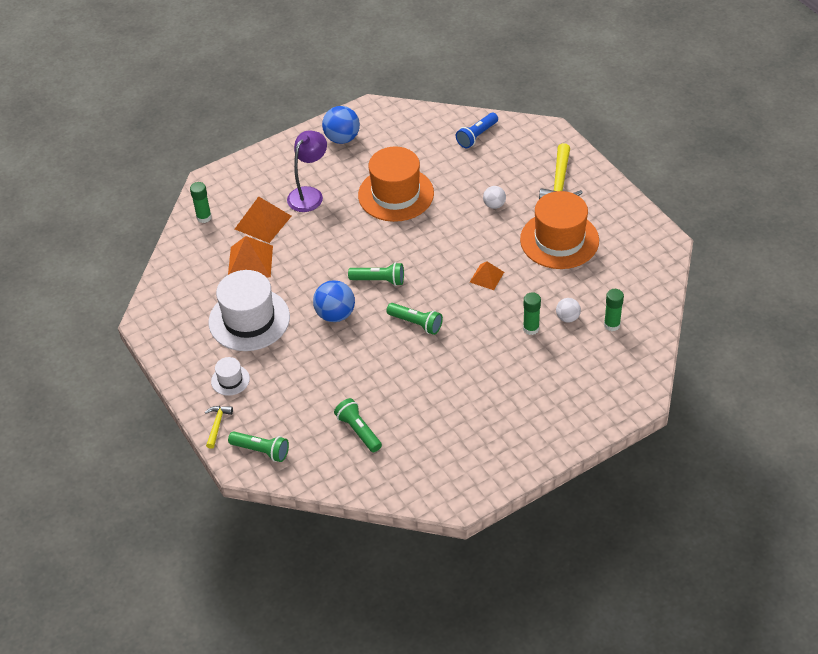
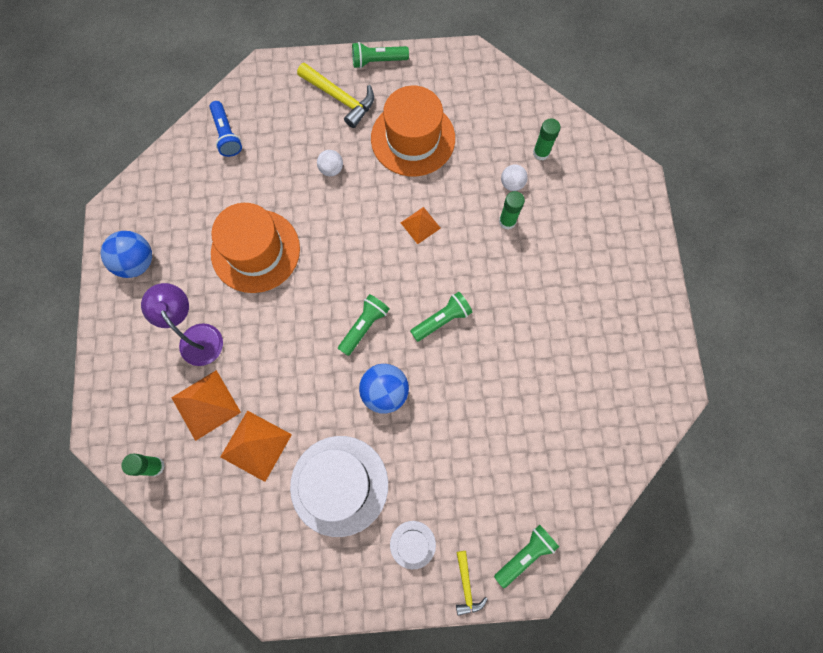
camera: 65 degrees left, 25 degrees up
yellow hammer [205,406,233,449] -> yellow hammer turned 135 degrees counterclockwise [456,551,487,616]
green flashlight [334,398,382,452] -> green flashlight moved to [352,42,409,68]

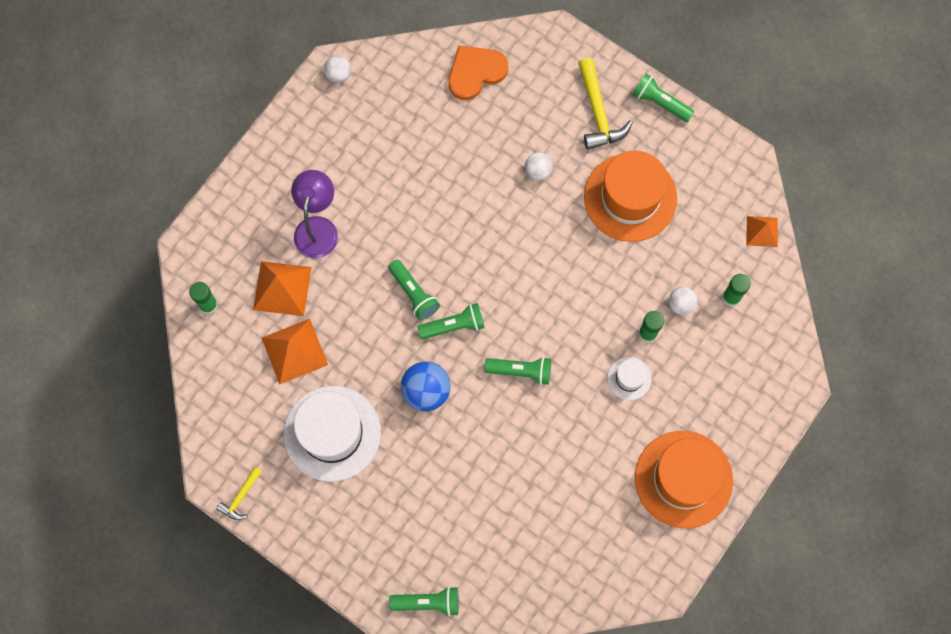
camera: 40 degrees right, 0 degrees up
blue ball [101,231,152,278] -> none
blue flashlight [210,101,242,157] -> orange heart [448,46,508,100]
orange hat [211,203,300,293] -> orange hat moved to [635,431,733,528]
white hat [390,521,436,569] -> white hat moved to [607,357,652,400]
orange pyramid [401,207,441,244] -> orange pyramid moved to [747,216,778,247]
yellow hammer [456,551,487,616] -> yellow hammer moved to [216,466,262,520]
none -> white ball [324,56,351,83]
none -> green flashlight [388,260,440,320]

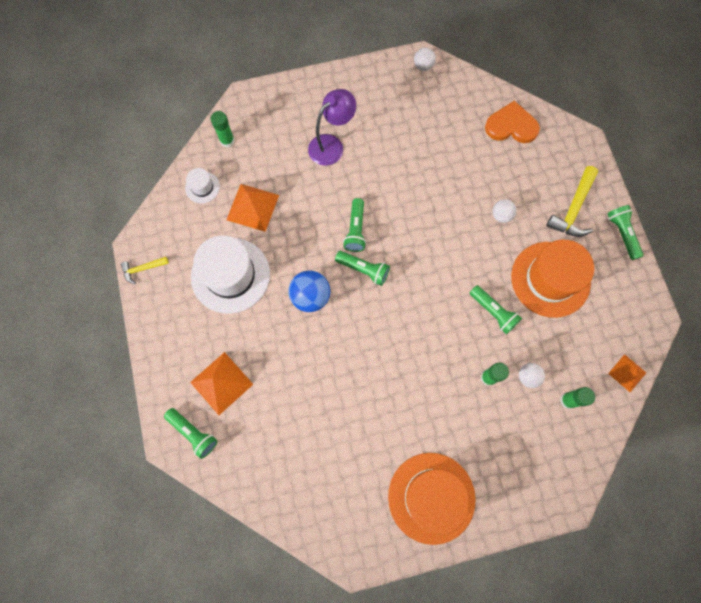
camera: 40 degrees right, 0 degrees up
orange pyramid [253,261,312,316] -> orange pyramid moved to [190,352,253,415]
green flashlight [484,357,551,385] -> green flashlight moved to [470,285,522,334]
white hat [607,357,652,400] -> white hat moved to [185,168,220,203]

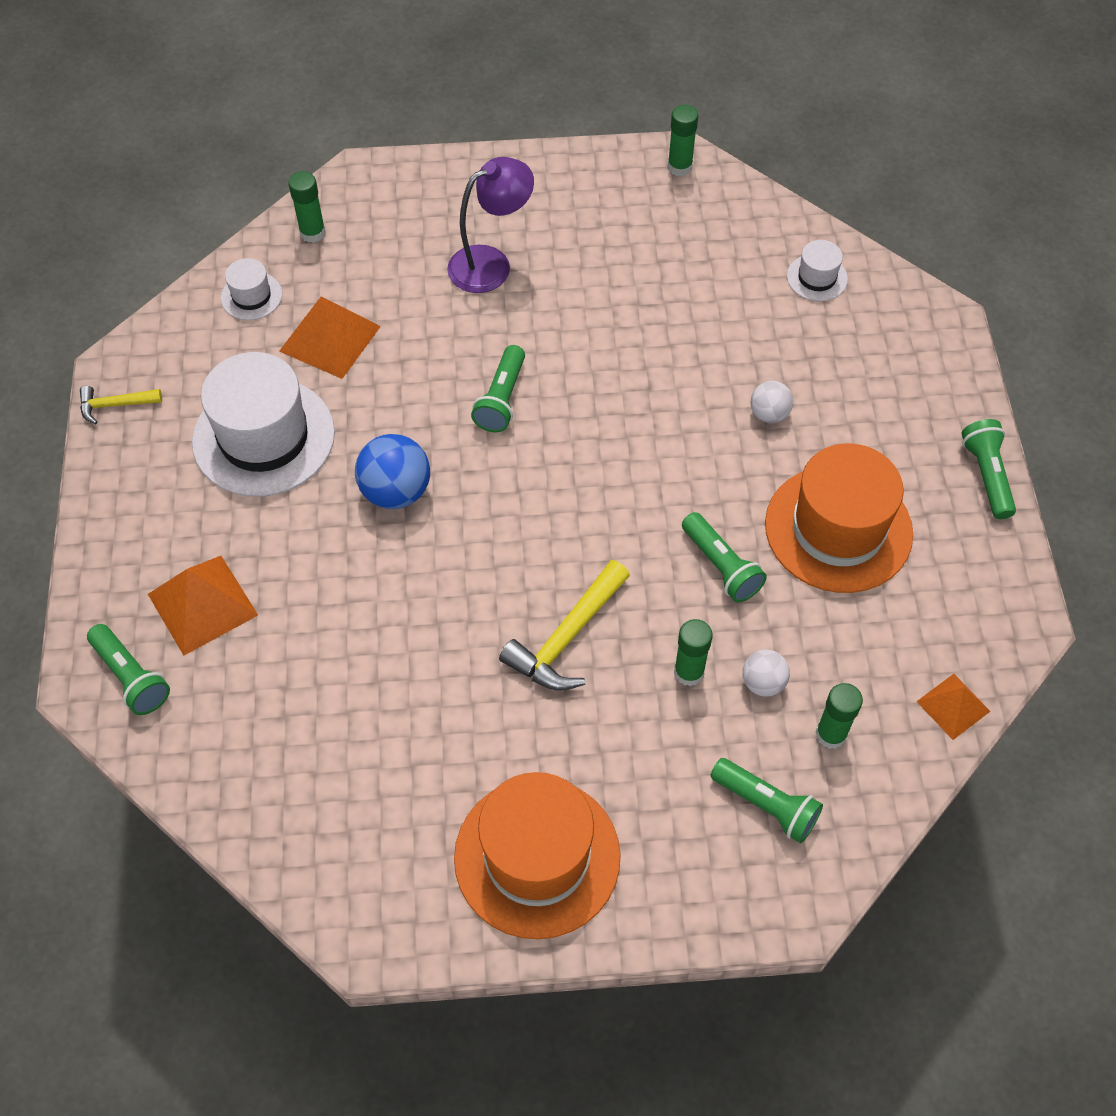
camera: 10 degrees right, 15 degrees down
green flashlight [335,251,390,286] -> green flashlight moved to [711,758,823,843]
white ball [414,48,436,71] -> green glue stick [668,105,698,176]
orange heart [485,101,540,143] -> white hat [787,240,848,301]
yellow hammer [546,166,598,237] -> yellow hammer moved to [499,560,630,691]

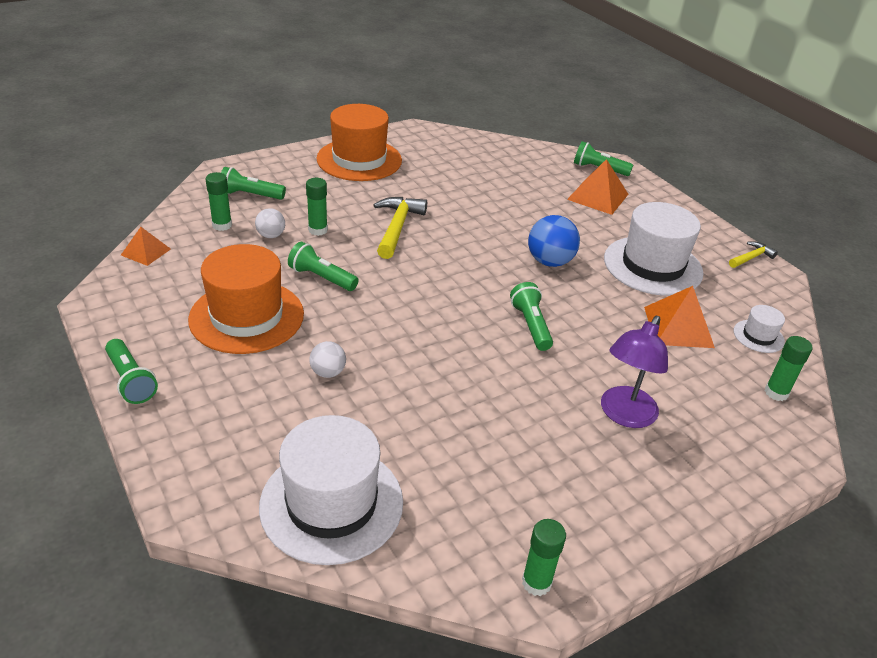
camera: 150 degrees right, 20 degrees down
white hat [787,240,848,301] -> white hat [259,415,403,565], size x2.18

